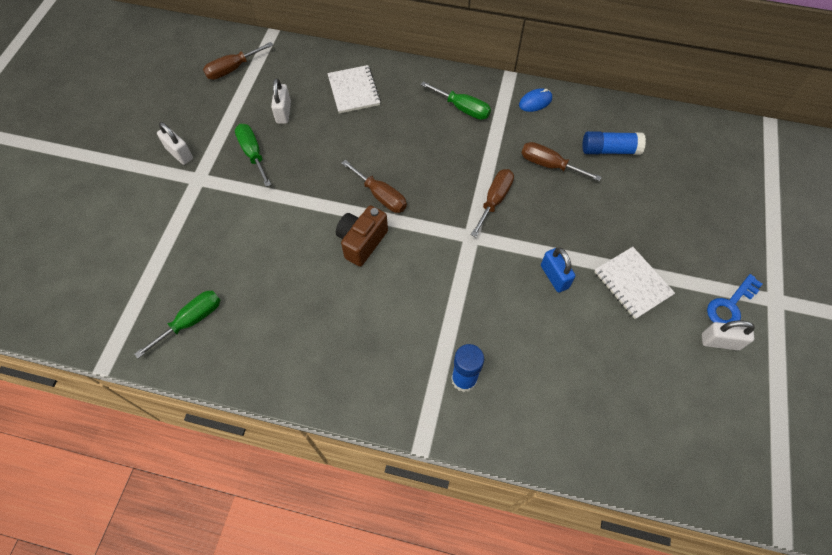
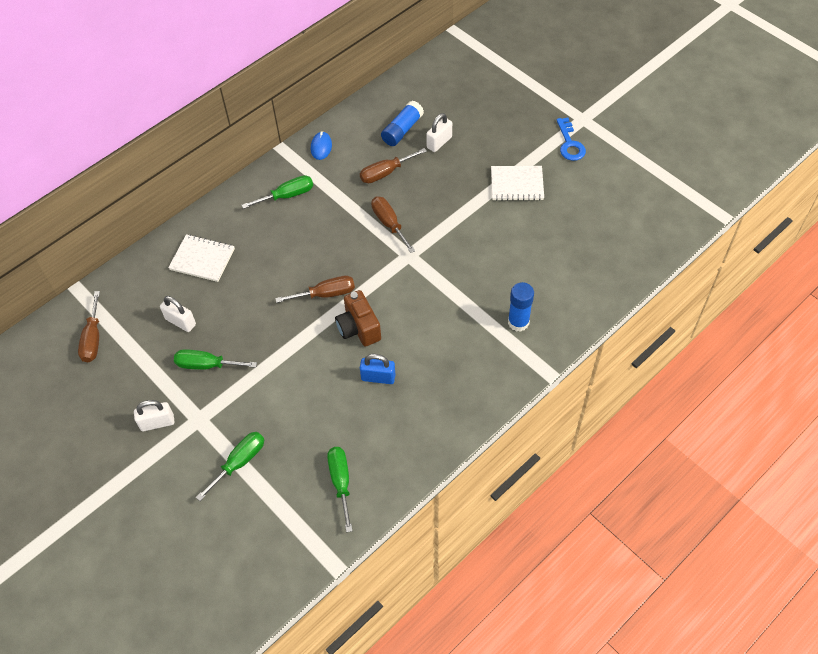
camera: 55 degrees left, 5 degrees down
blue padlock [541,247,575,293] -> blue padlock moved to [360,354,395,384]
white padlock [702,320,755,350] -> white padlock moved to [426,113,452,152]
none -> green screwdriver [196,432,264,501]

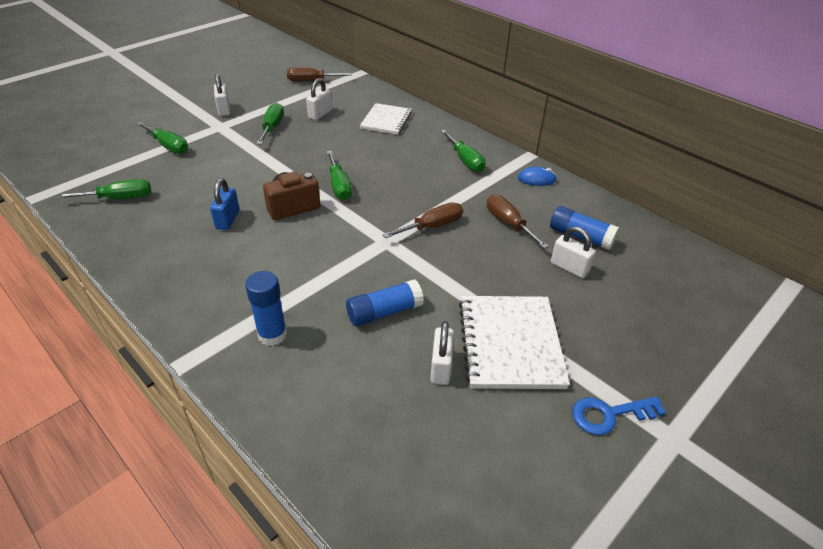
camera: 85 degrees right, 15 degrees down
brown screwdriver [275,276,355,303] -> green screwdriver [327,151,352,200]
white notebook [491,166,544,201] -> white notebook [459,296,570,389], size x1.52
none -> blue glue stick [346,279,424,326]
none -> white padlock [430,321,454,385]

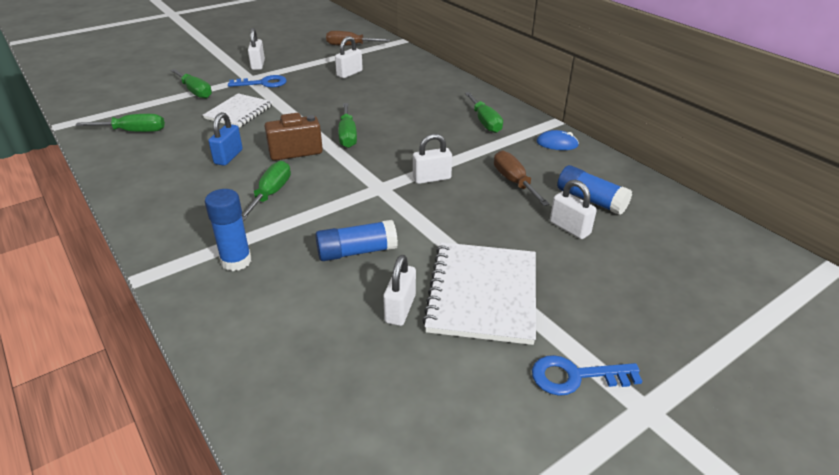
camera: 10 degrees right, 5 degrees down
green screwdriver [256,103,284,144] -> green screwdriver moved to [242,161,291,221]
white notebook [360,103,412,135] -> white notebook moved to [203,93,273,128]
brown screwdriver [382,202,463,238] -> white padlock [413,134,452,184]
none -> blue key [228,75,287,88]

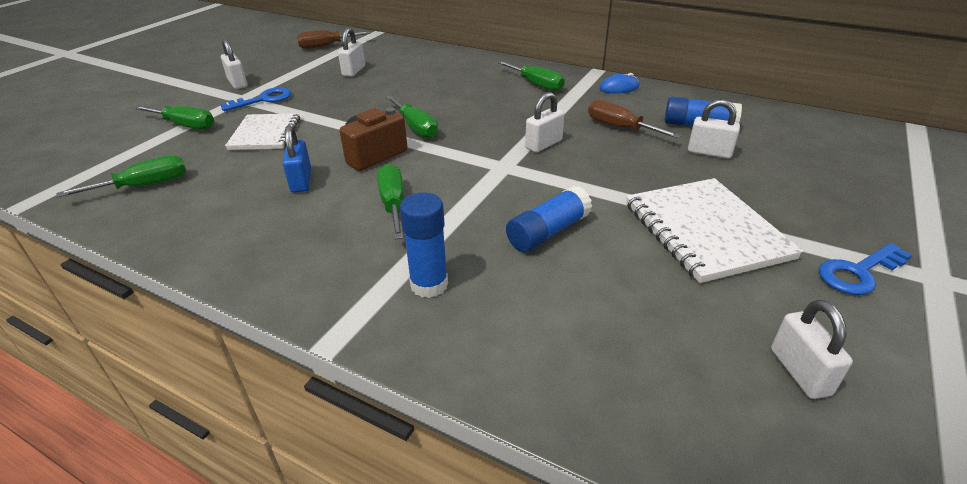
camera: 25 degrees left, 0 degrees up
white padlock [383,255,416,326] -> white padlock moved to [771,300,853,399]

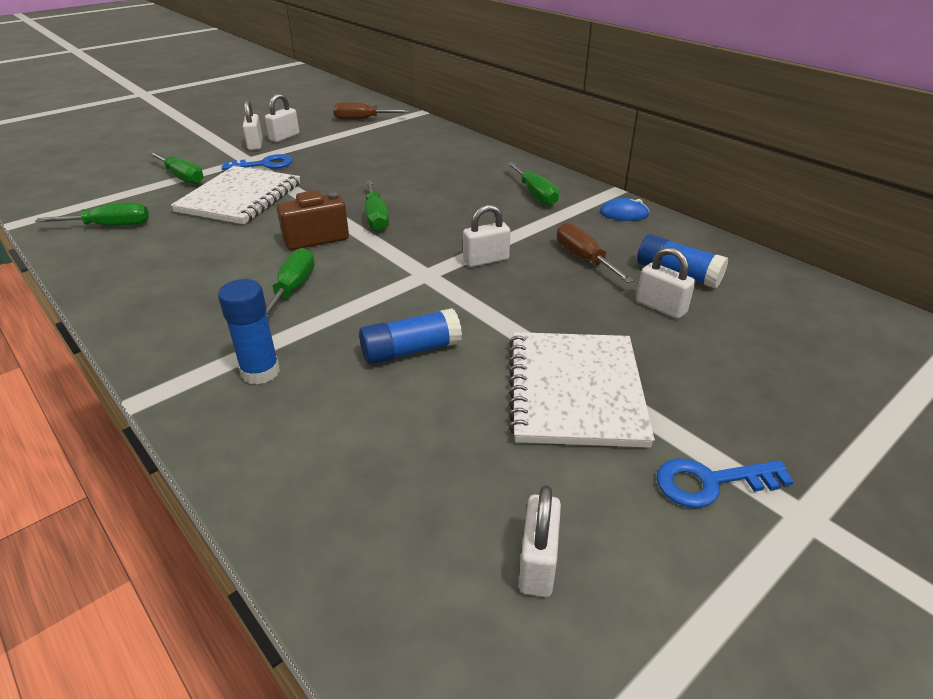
camera: 20 degrees right, 0 degrees up
white notebook [225,113,300,150] -> white notebook [171,166,300,224], size x1.52
blue padlock [283,125,311,193] -> none
white padlock [338,28,365,77] -> white padlock moved to [265,93,299,142]

